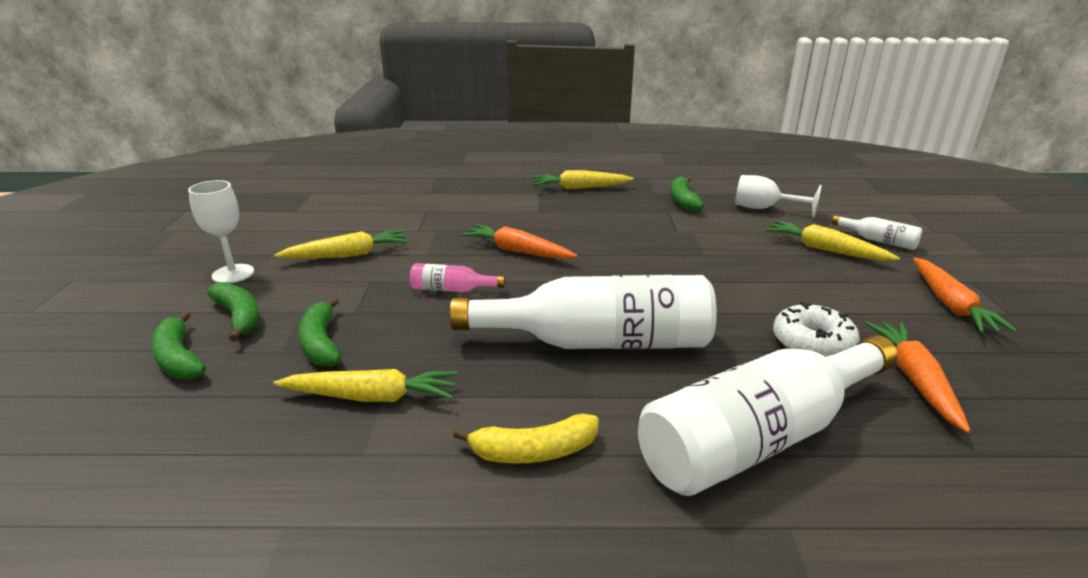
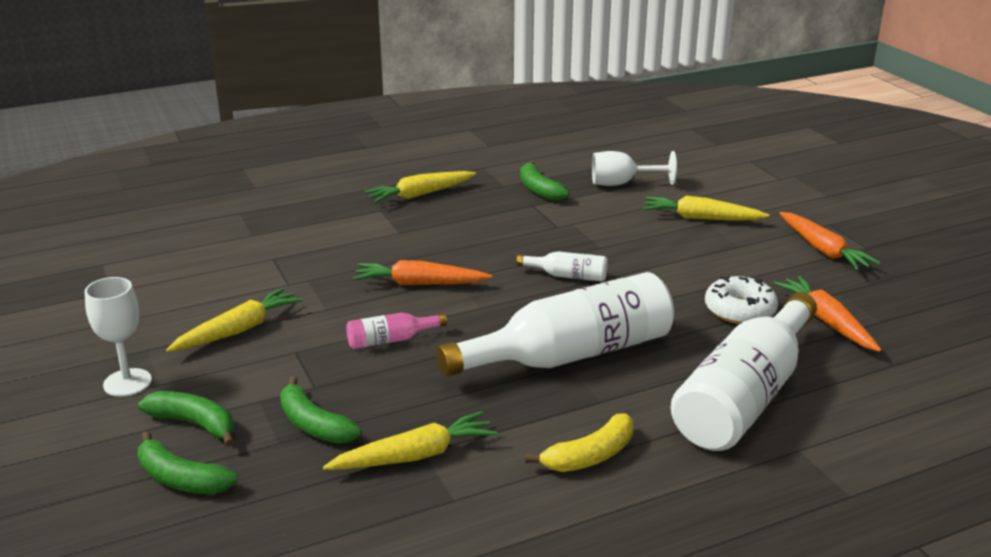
camera: 25 degrees left, 0 degrees up
white bottle [832,215,922,250] -> white bottle moved to [516,251,608,282]

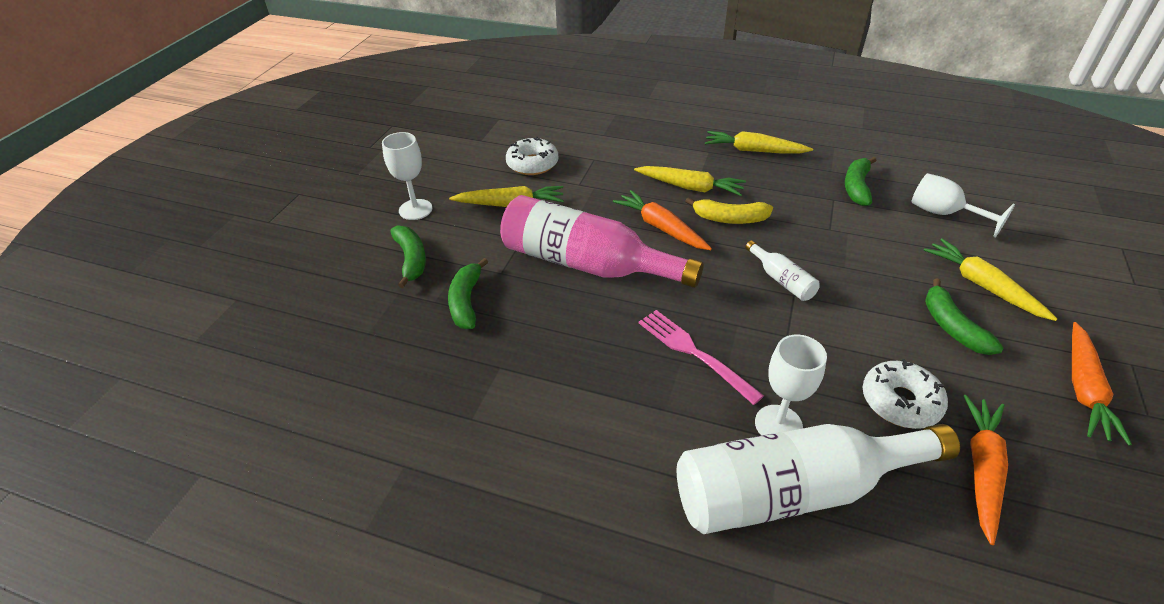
camera: 45 degrees right, 15 degrees up
green banana [138,431,237,494] -> green banana moved to [925,278,1003,355]
yellow carrot [323,411,497,470] -> yellow carrot moved to [634,166,746,196]
pink bottle [346,313,447,349] -> pink bottle [500,195,704,288], size x2.37
white bottle [436,272,674,377] -> pink fork [639,310,764,405]
yellow banana [525,413,633,472] -> yellow banana moved to [685,197,773,224]
none -> white donut [506,136,559,175]
none -> white goblet [755,334,827,436]

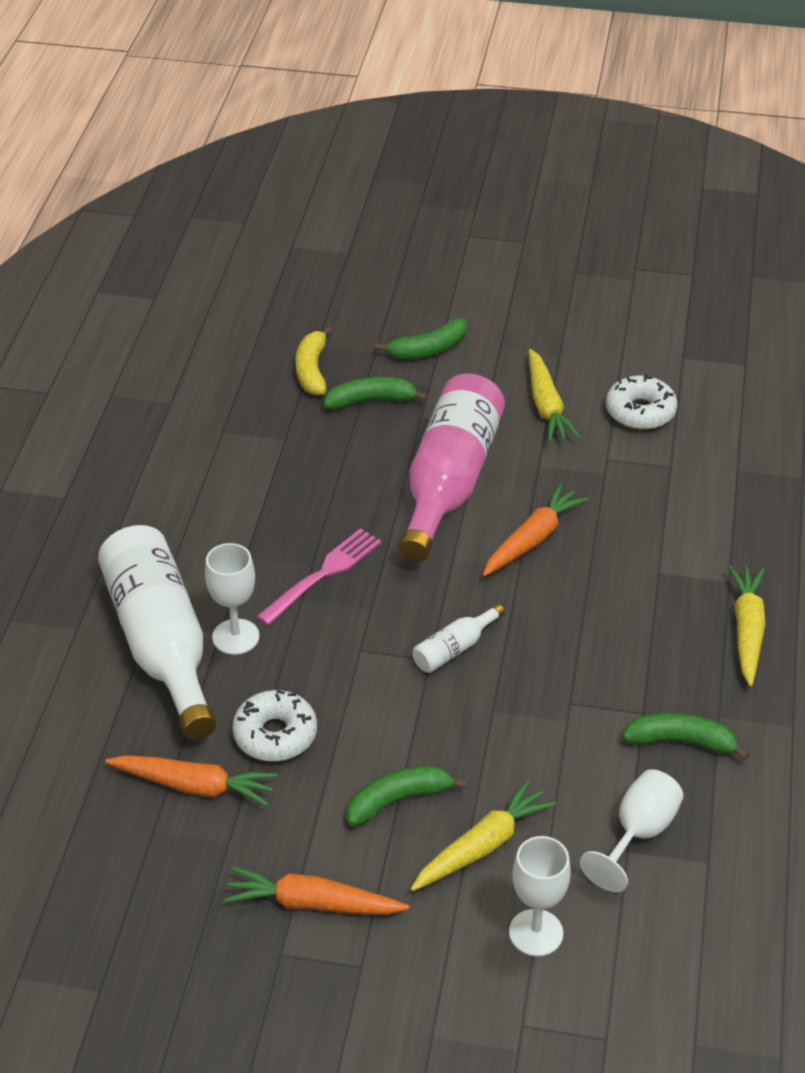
camera: 80 degrees right, 0 degrees up
white goblet [382,132,432,220] -> white goblet moved to [509,836,571,956]
yellow carrot [634,166,746,196] -> none
yellow banana [685,197,773,224] -> yellow banana moved to [295,326,333,395]

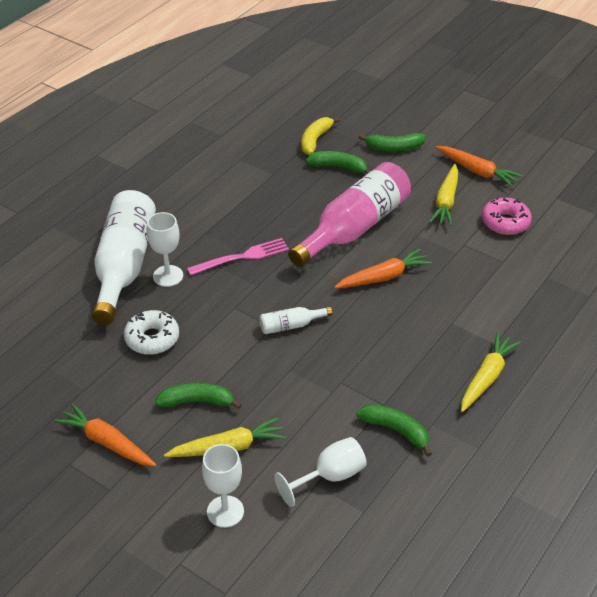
camera: 25 degrees right, 0 degrees up
orange carrot [105,755,278,806] -> orange carrot moved to [436,146,523,187]
white donut [606,374,678,430] -> pink donut [482,197,532,235]

